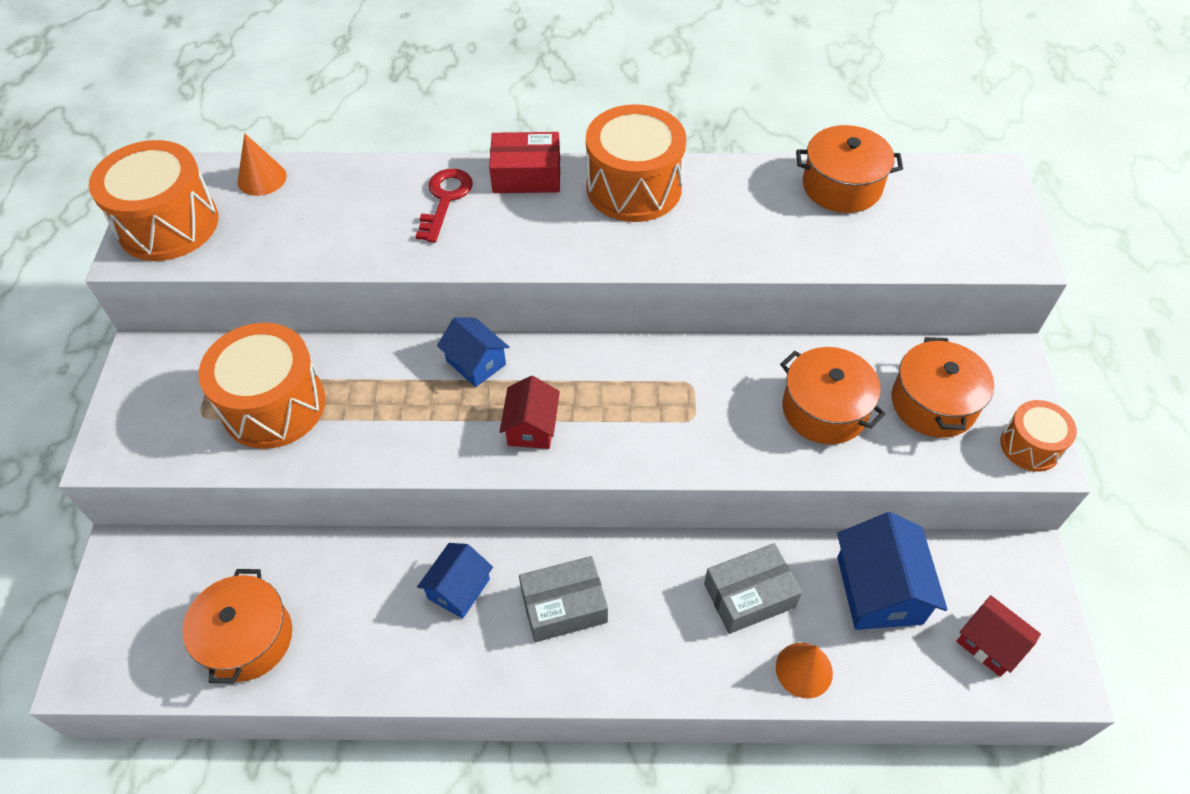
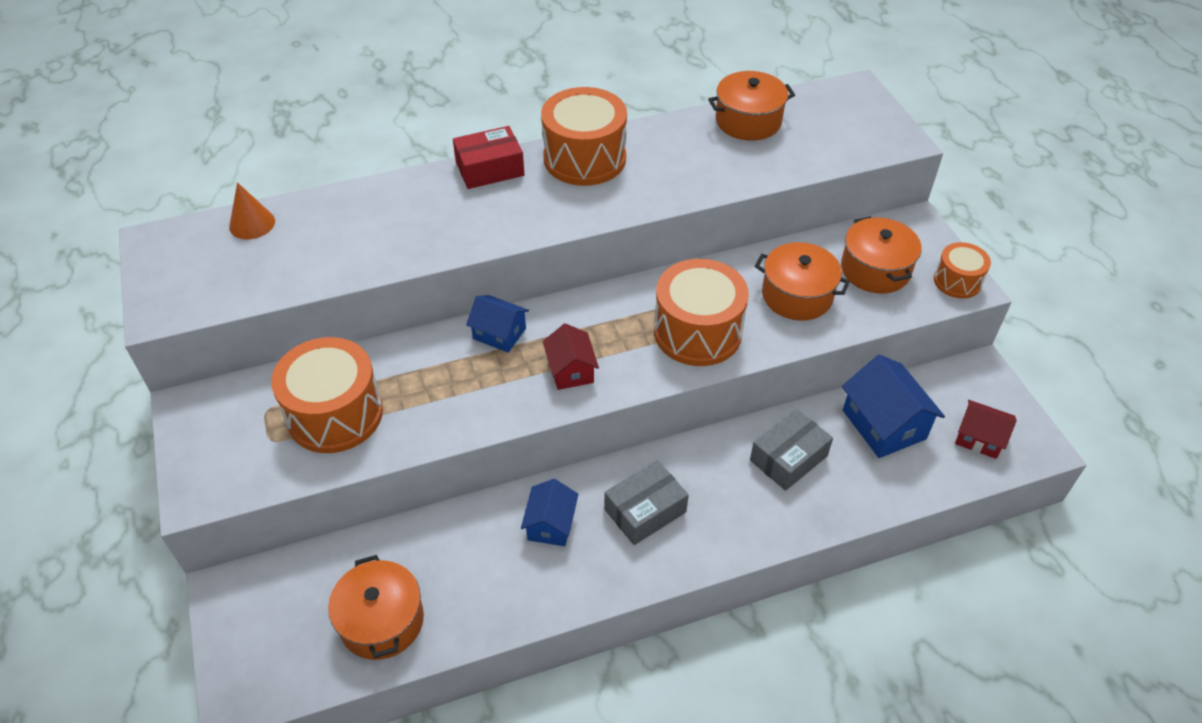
camera: 20 degrees left, 5 degrees down
orange drum [89,140,218,261] -> orange drum moved to [654,259,749,366]
red key [416,169,473,243] -> none
orange cone [776,643,833,698] -> none

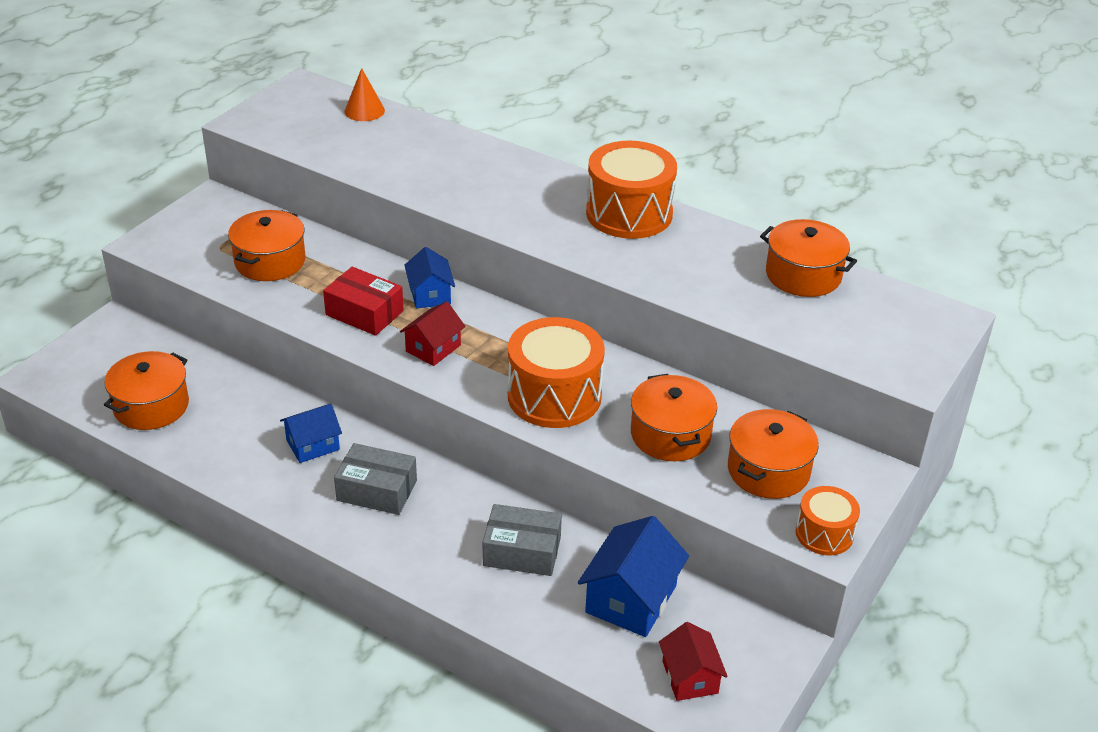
camera: 50 degrees right, 10 degrees down
orange drum [271,337,383,453] -> orange pot [228,210,305,281]
red box [453,126,525,189] -> red box moved to [323,267,404,336]

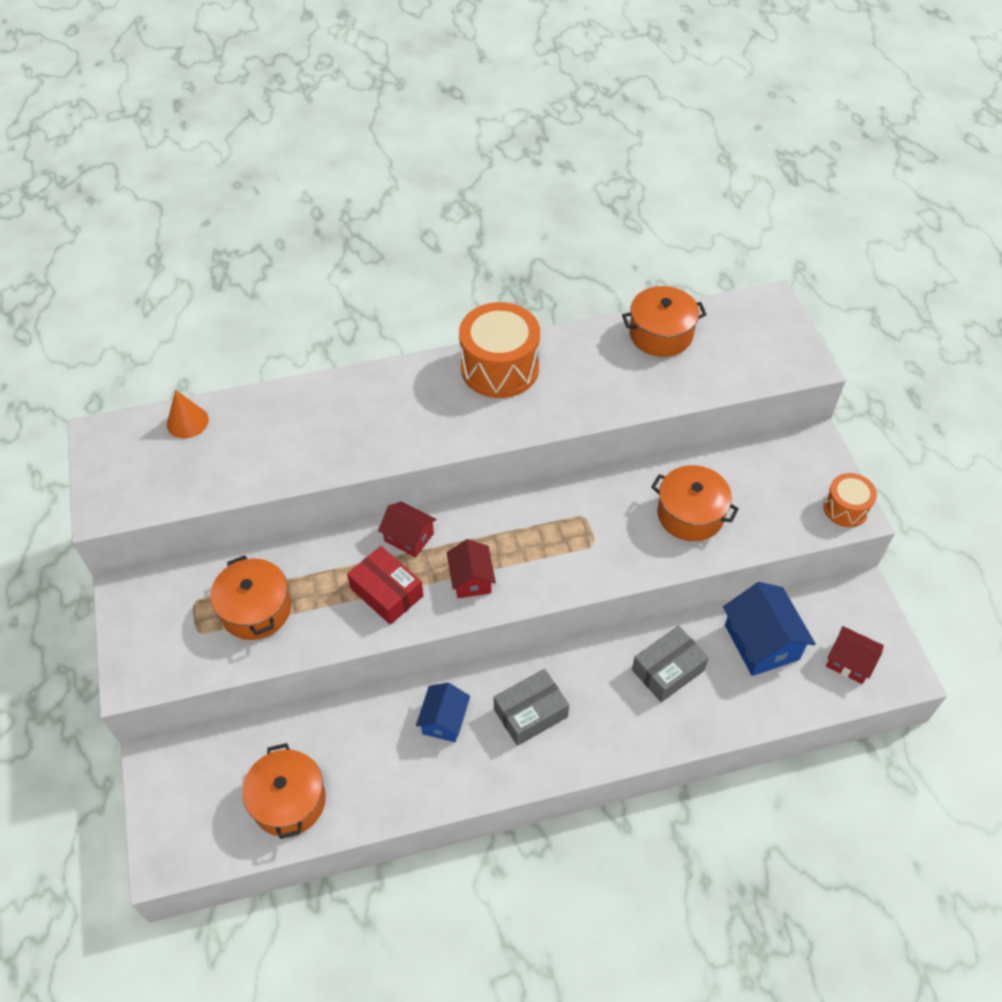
camera: 45 degrees left, 15 degrees up
red box [323,267,404,336] -> red box turned 60 degrees clockwise [347,546,423,625]
blue house [404,247,455,309] -> red house [378,502,437,557]
orange drum [508,317,605,428] -> none
orange pot [728,409,819,499] -> none

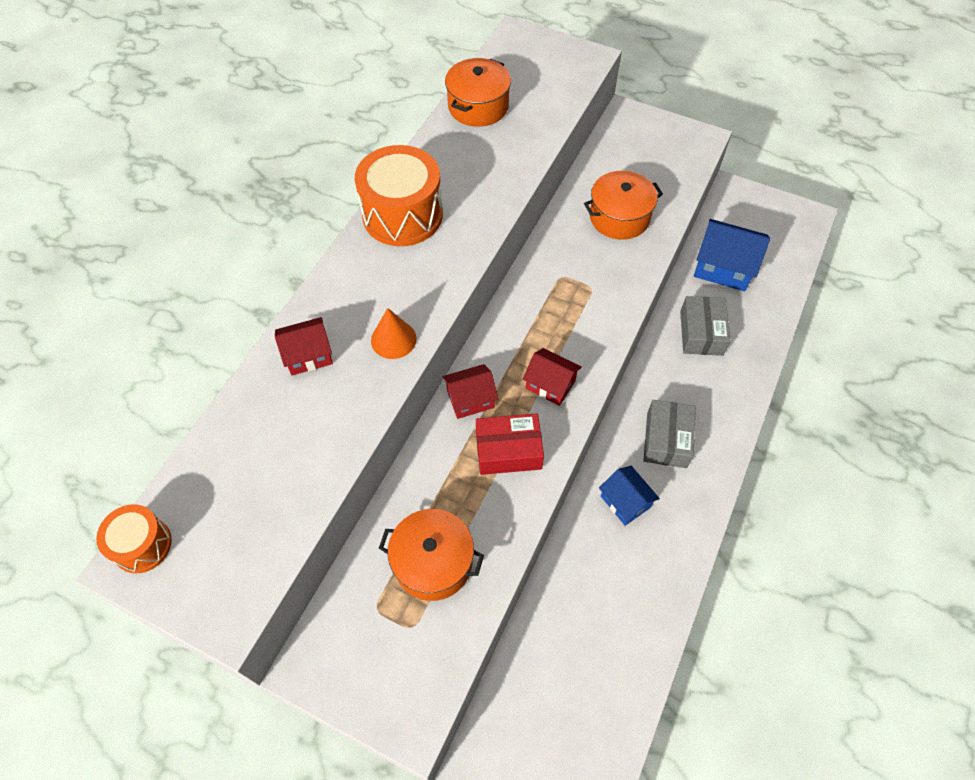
camera: 50 degrees left, 5 degrees up
orange cone [167,390,209,438] -> orange cone moved to [371,308,417,359]
orange pot [242,743,326,839] -> none
orange drum [823,473,877,527] -> orange drum moved to [96,504,172,573]
red house [826,626,884,684] -> red house moved to [275,317,333,375]

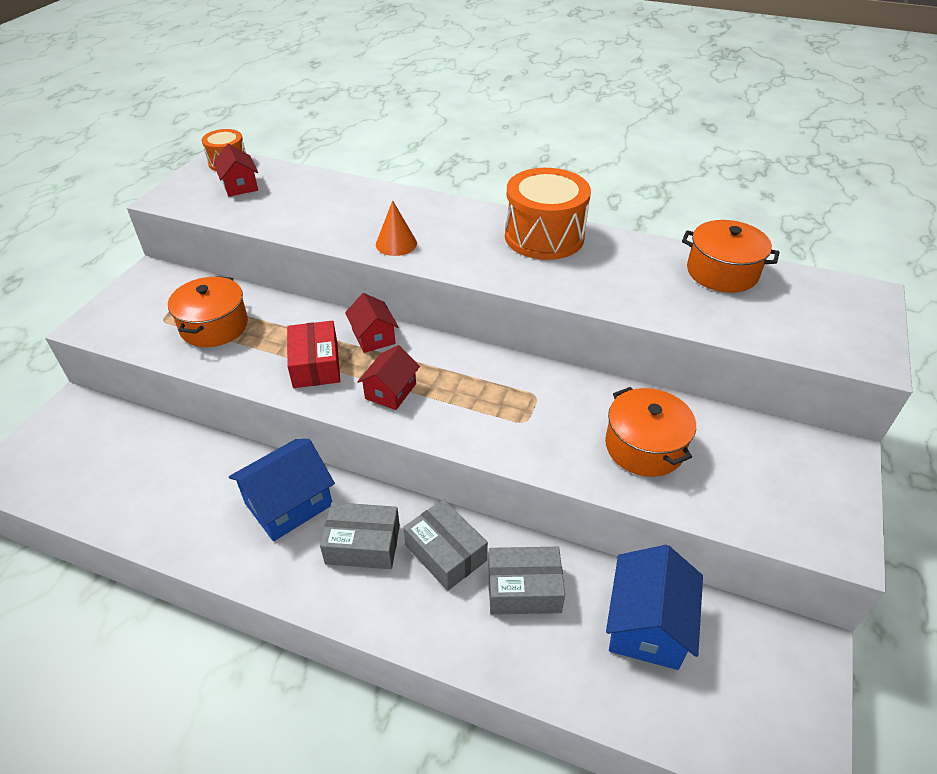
camera: 85 degrees right, 15 degrees down
red house [275,317,333,375] -> red house moved to [213,144,258,197]
blue house [599,466,660,526] -> blue house [229,439,335,541], size x1.60
none -> grey box [403,499,488,591]

